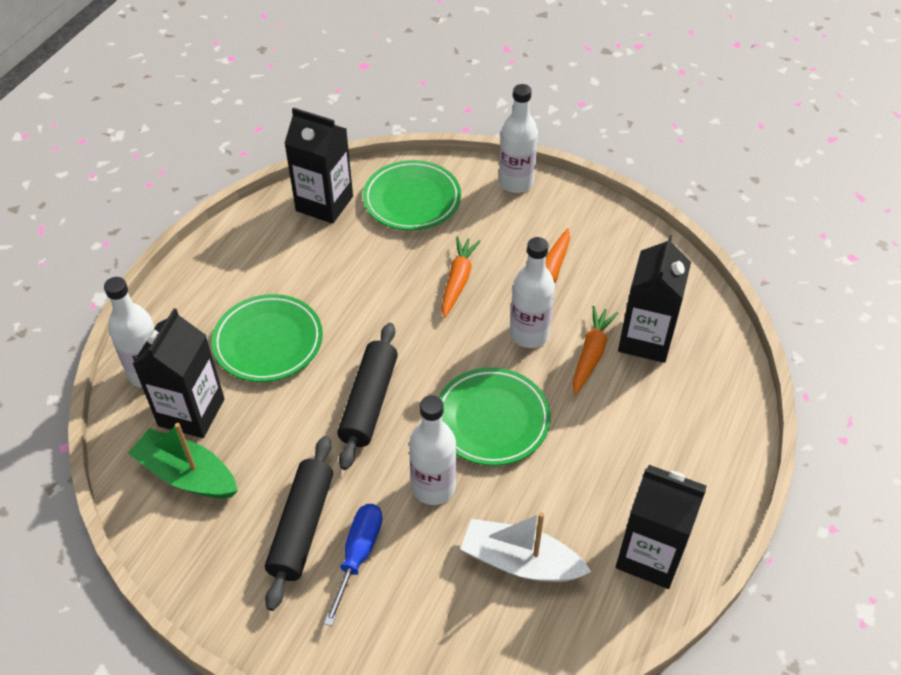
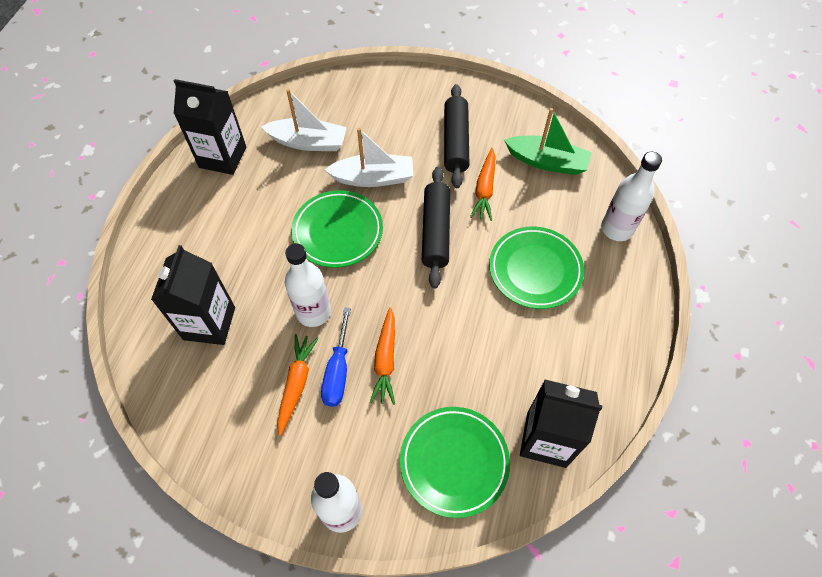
camera: 170 degrees right, 10 degrees up
black carton [133,308,225,438] -> none
blue screwdriver [324,504,383,626] -> blue screwdriver moved to [321,307,351,407]
white bottle [409,395,456,505] -> white boat [325,128,413,187]
orange carrot [573,306,618,395] -> orange carrot moved to [470,148,495,221]

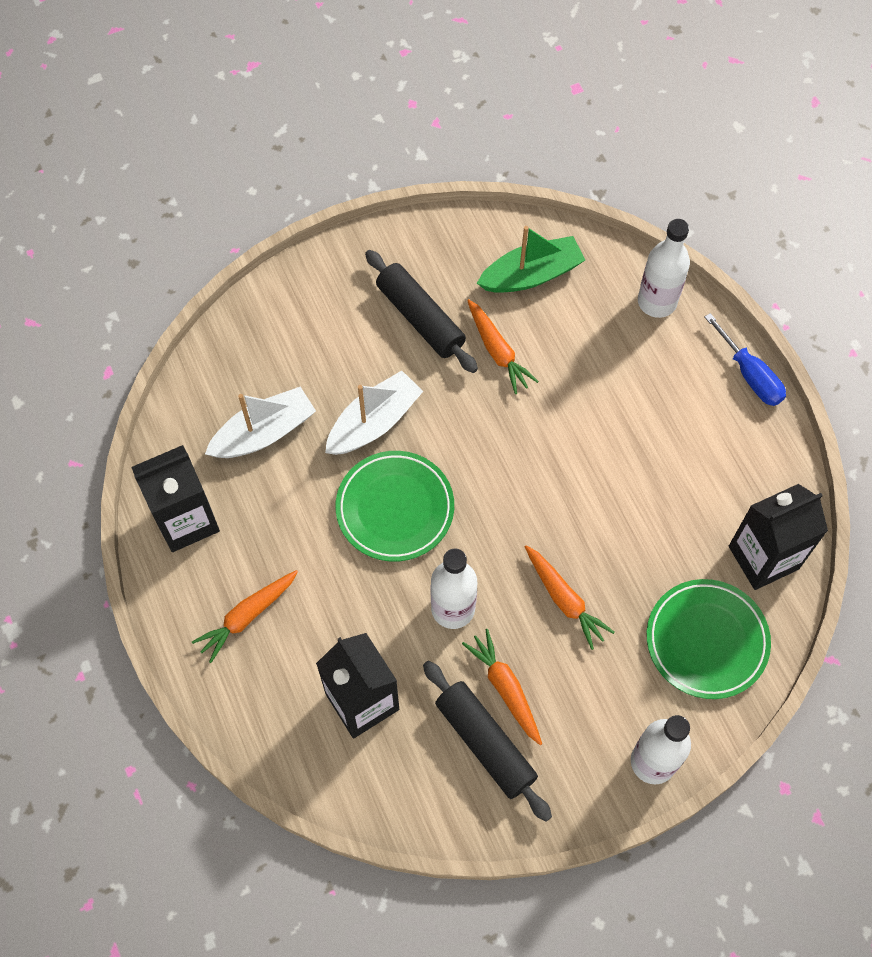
camera: 40 degrees left, 5 degrees up
blue screwdriver [321,307,351,407] -> blue screwdriver moved to [705,313,786,406]
black rolling pin [422,167,450,289] -> black rolling pin moved to [423,661,552,822]
green plate [489,227,584,309] -> none
none -> orange carrot [192,570,298,663]

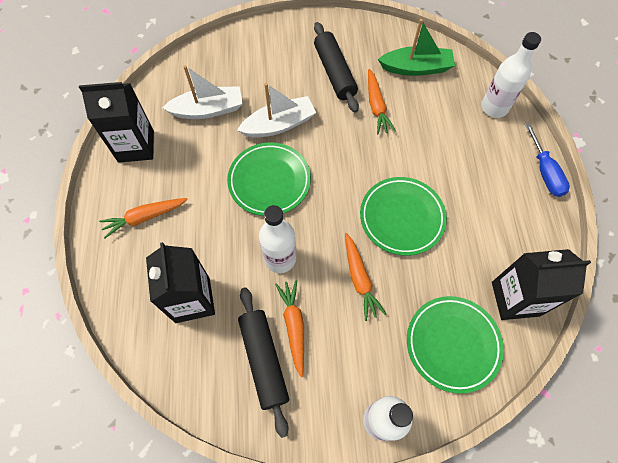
camera: 20 degrees right, 0 degrees up
none -> green plate [360,177,447,256]

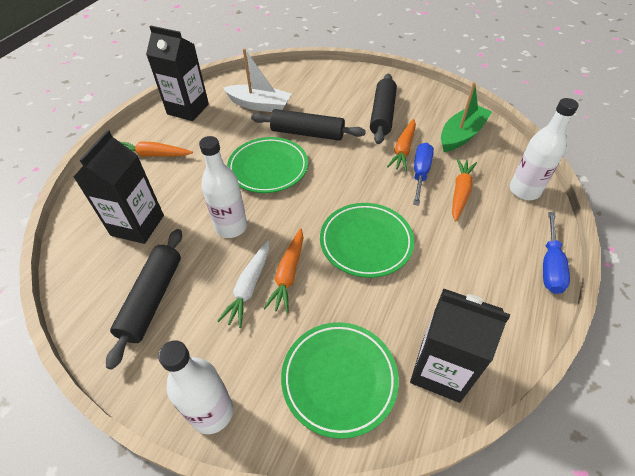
camera: 30 degrees right, 15 degrees down
white boat [237,83,316,138] -> black rolling pin [251,109,366,141]
orange carrot [275,280,304,377] -> orange carrot moved to [452,158,477,221]
green boat [378,19,455,76] -> green boat turned 75 degrees counterclockwise [441,82,492,152]
none -> white carrot [217,241,269,328]
none -> blue screwdriver [413,142,434,206]

